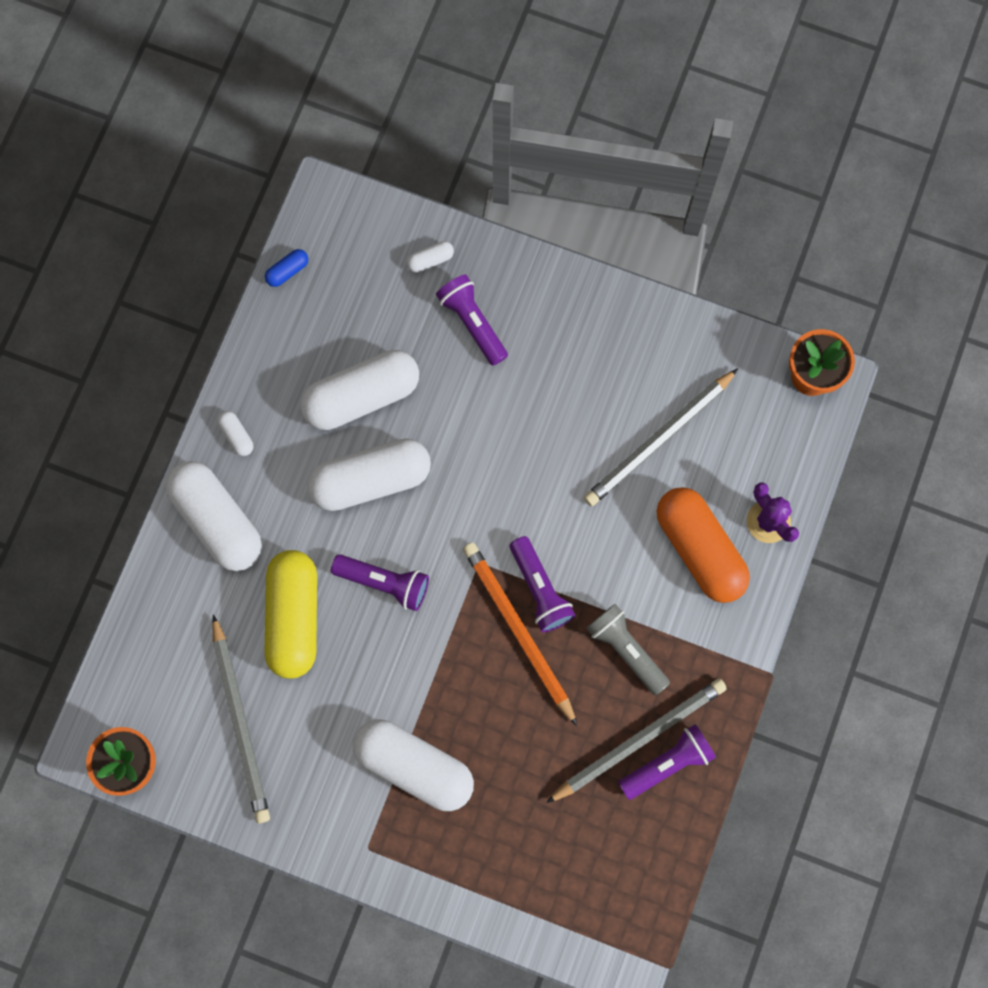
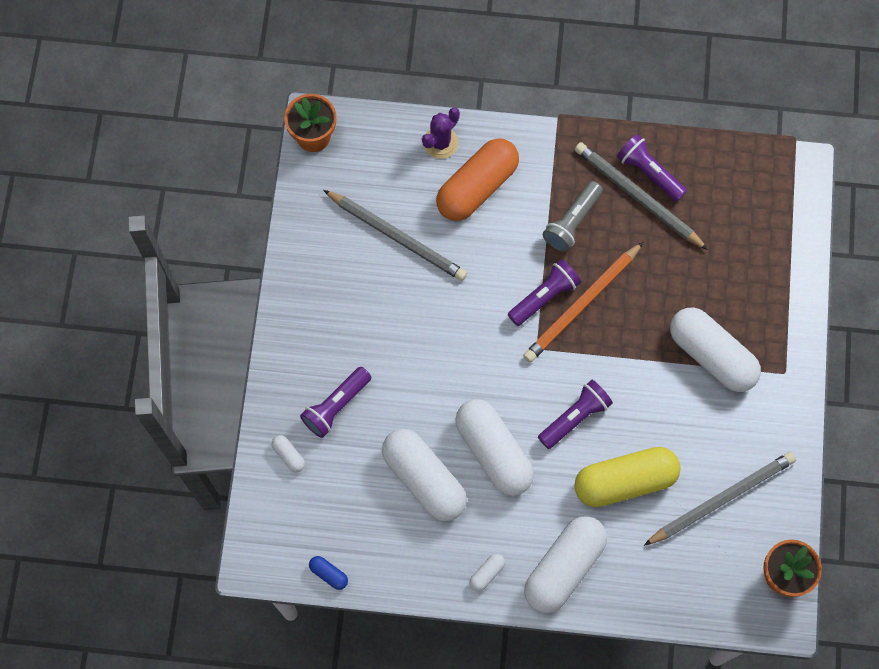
camera: 105 degrees left, 5 degrees down
purple flashlight [331,554,429,611] -> purple flashlight turned 45 degrees clockwise [538,380,613,449]
white capsule [353,719,474,811] -> white capsule turned 60 degrees counterclockwise [670,307,761,392]

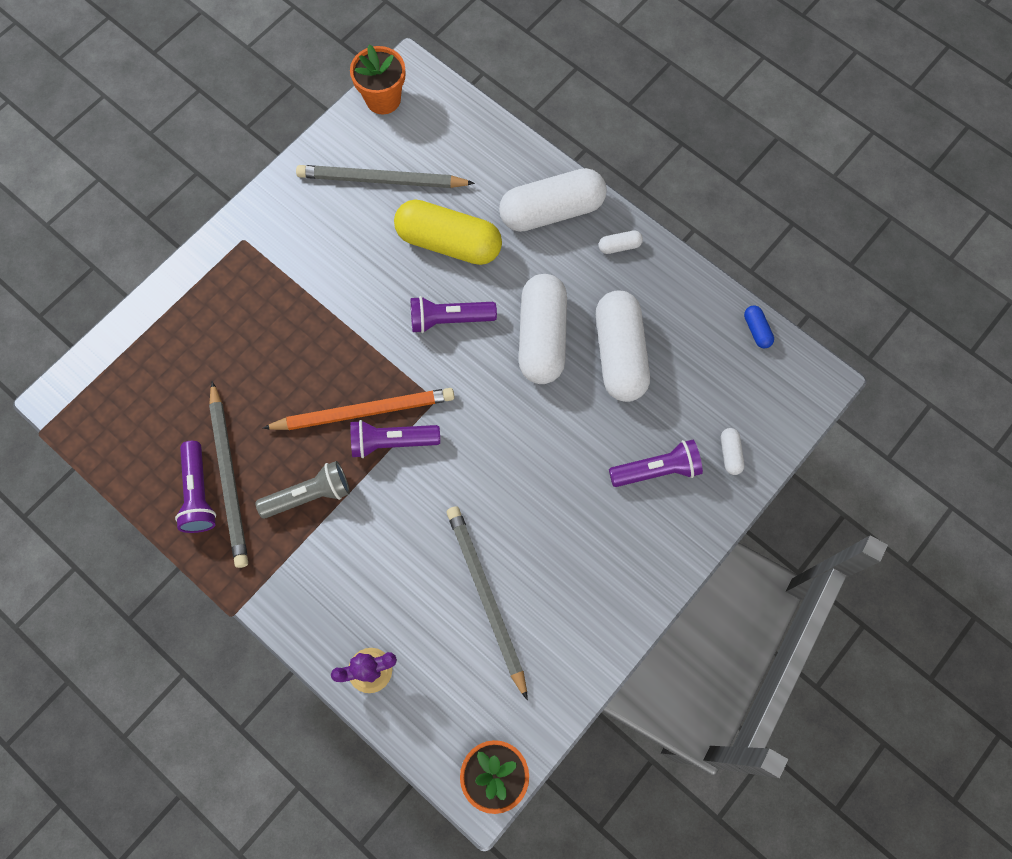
camera: 145 degrees left, 0 degrees up
orange capsule [436,138,519,221] -> none
white capsule [670,307,761,392] -> none

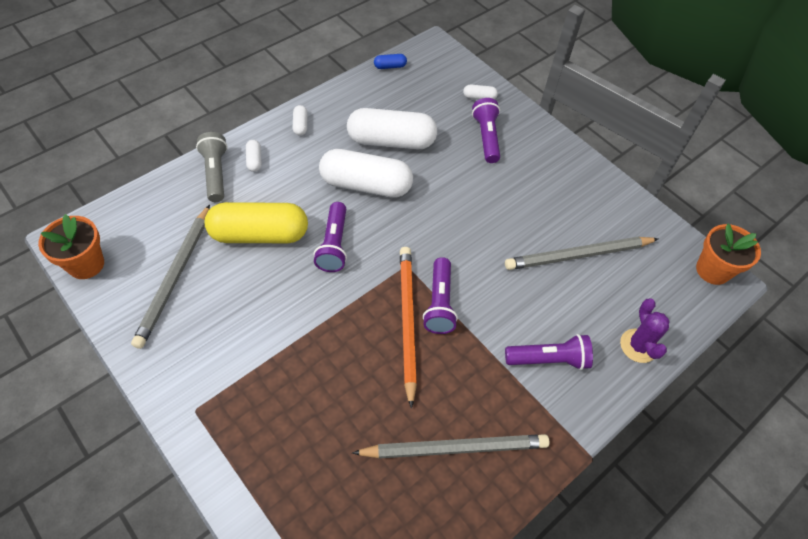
camera: 85 degrees left, 15 degrees down
purple flashlight [175,441,216,533] -> purple flashlight moved to [505,334,593,370]
grey flashlight [255,461,350,518] -> grey flashlight moved to [196,132,228,202]
yellow capsule [394,199,502,265] -> yellow capsule turned 60 degrees clockwise [205,202,308,243]
white capsule [499,168,607,232] -> white capsule [246,140,262,172], size x0.41

